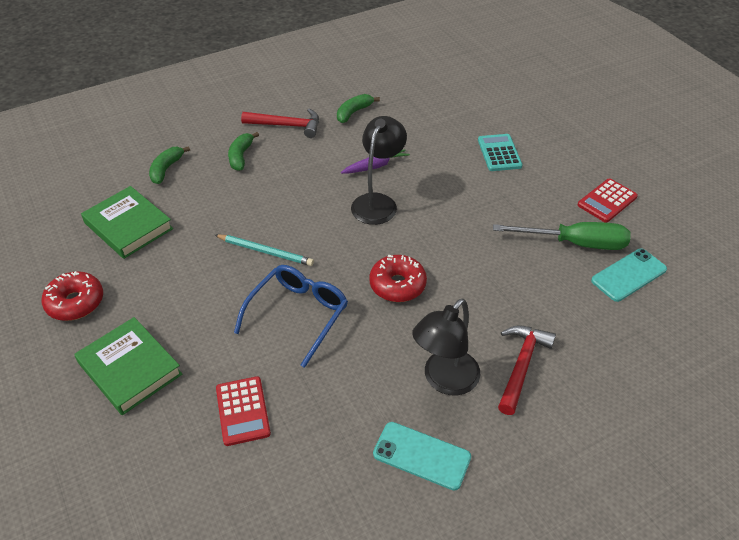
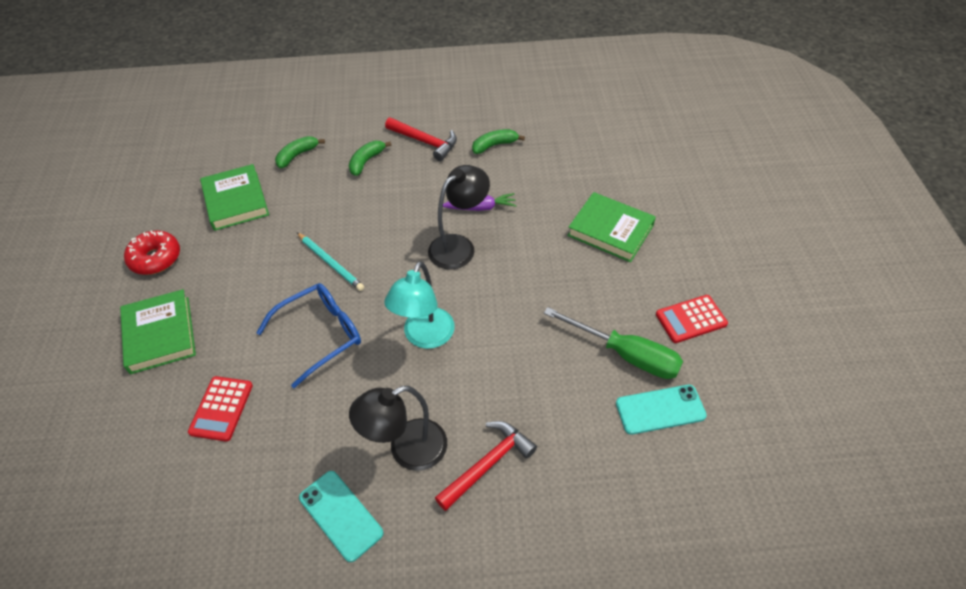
camera: 25 degrees right, 5 degrees up
red donut [369,255,427,302] -> turquoise lamp [384,261,455,349]
turquoise calculator [478,134,522,171] -> green book [567,192,656,262]

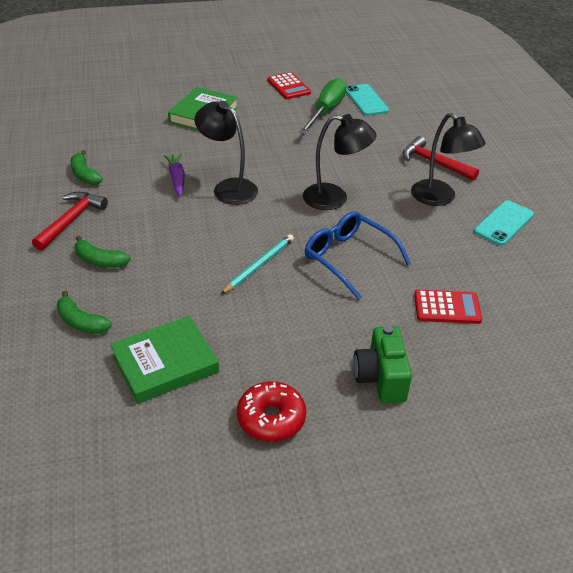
camera: 100 degrees left, 10 degrees down
green book [120,289,196,374] -> green camera [353,325,412,403]
turquoise lamp [384,261,455,349] -> black lamp [303,114,377,210]

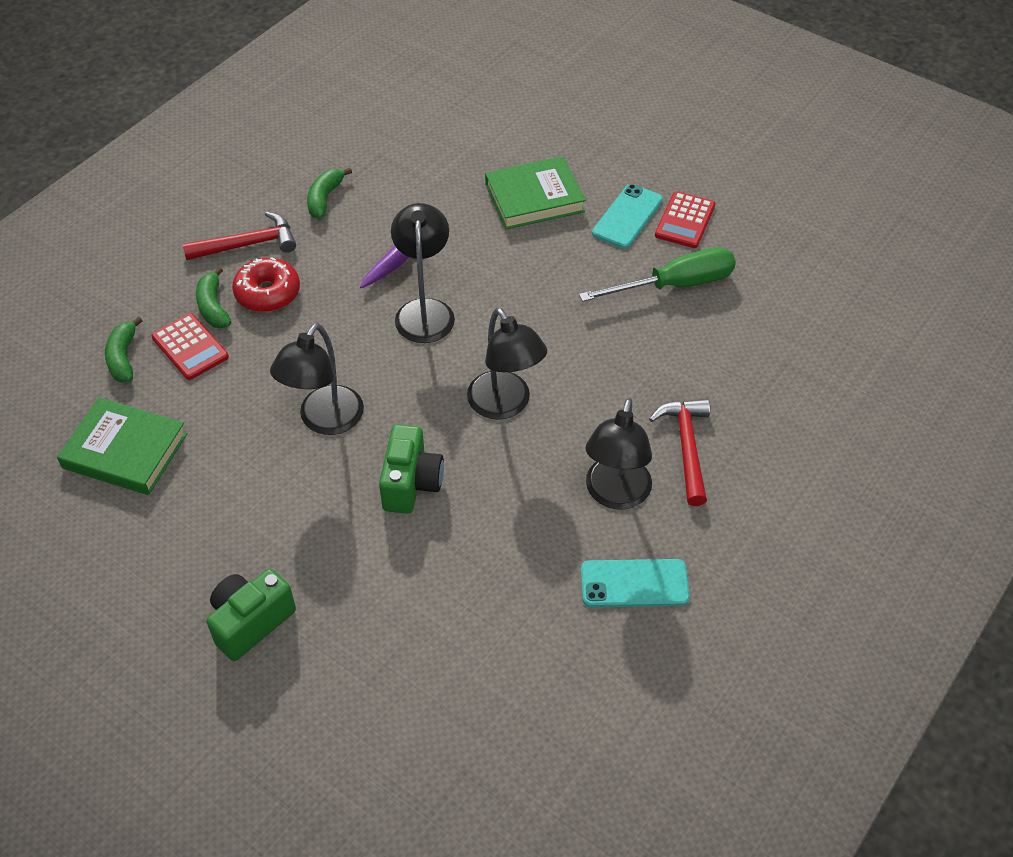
camera: 50 degrees right, 10 degrees up
turquoise pencil [221,234,294,294] -> black lamp [270,323,364,435]
red donut [237,381,306,442] -> red donut moved to [232,257,300,312]
blue glasses [305,211,411,300] -> green camera [379,424,444,514]
turquoise phone [346,84,389,116] -> turquoise phone moved to [592,184,663,249]
red calculator [414,289,482,324] -> red calculator moved to [151,313,229,380]

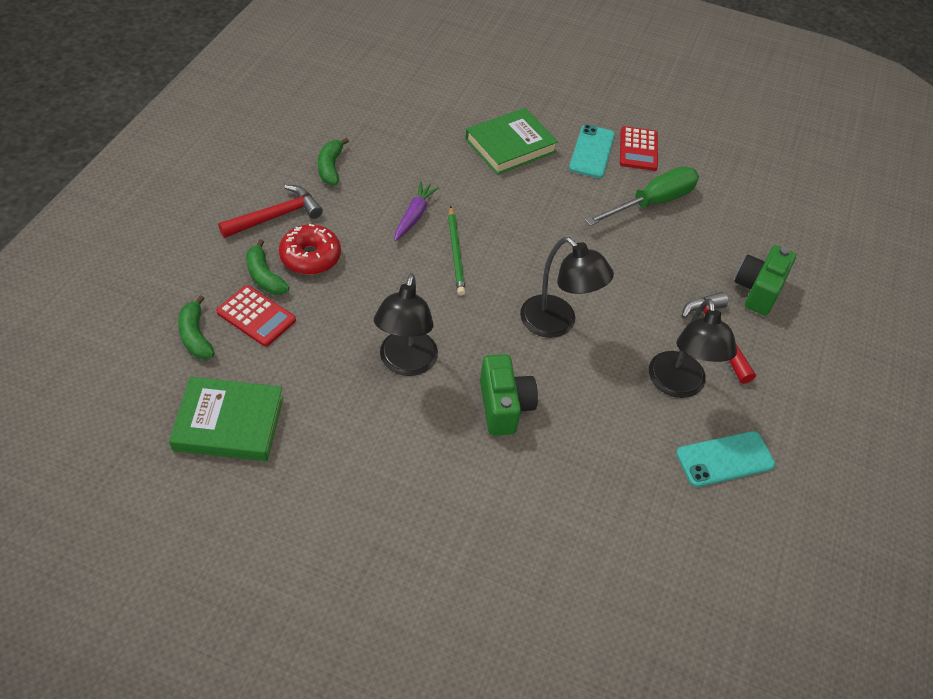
camera: 20 degrees left, 0 degrees up
green camera [206,569,296,661] -> green camera moved to [734,245,796,316]
black lamp [391,203,455,343] -> green pencil [448,206,466,296]

